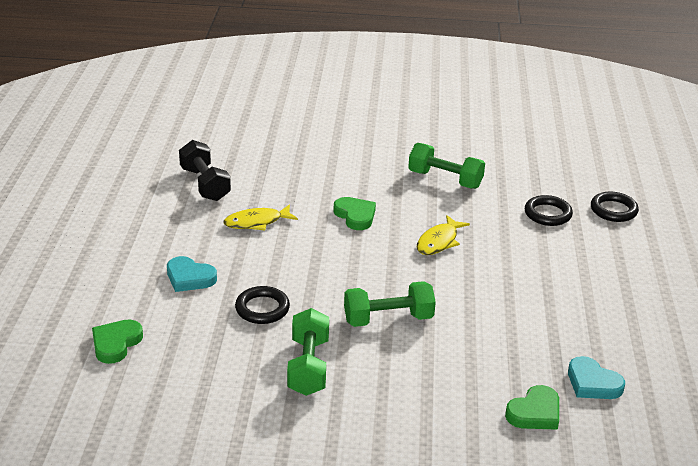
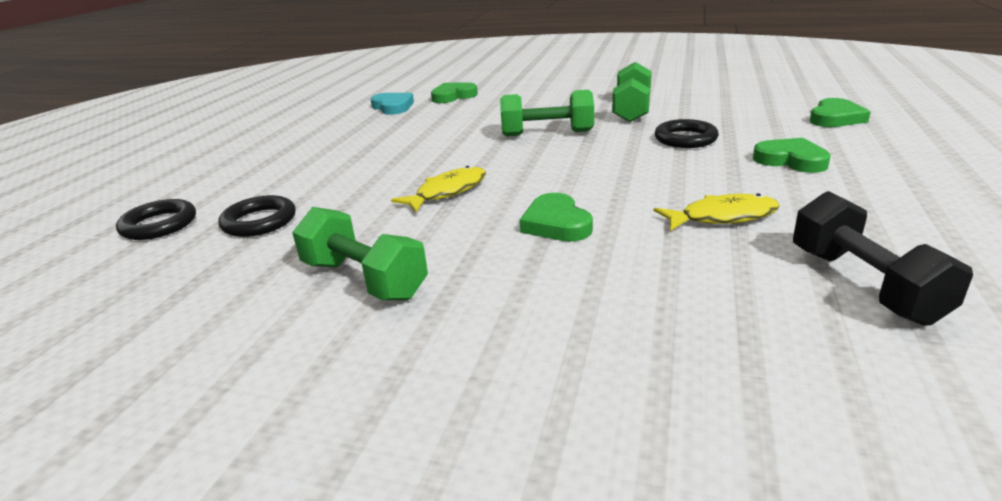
camera: 165 degrees left, 5 degrees down
turquoise heart [167,256,217,292] -> green heart [753,138,831,173]

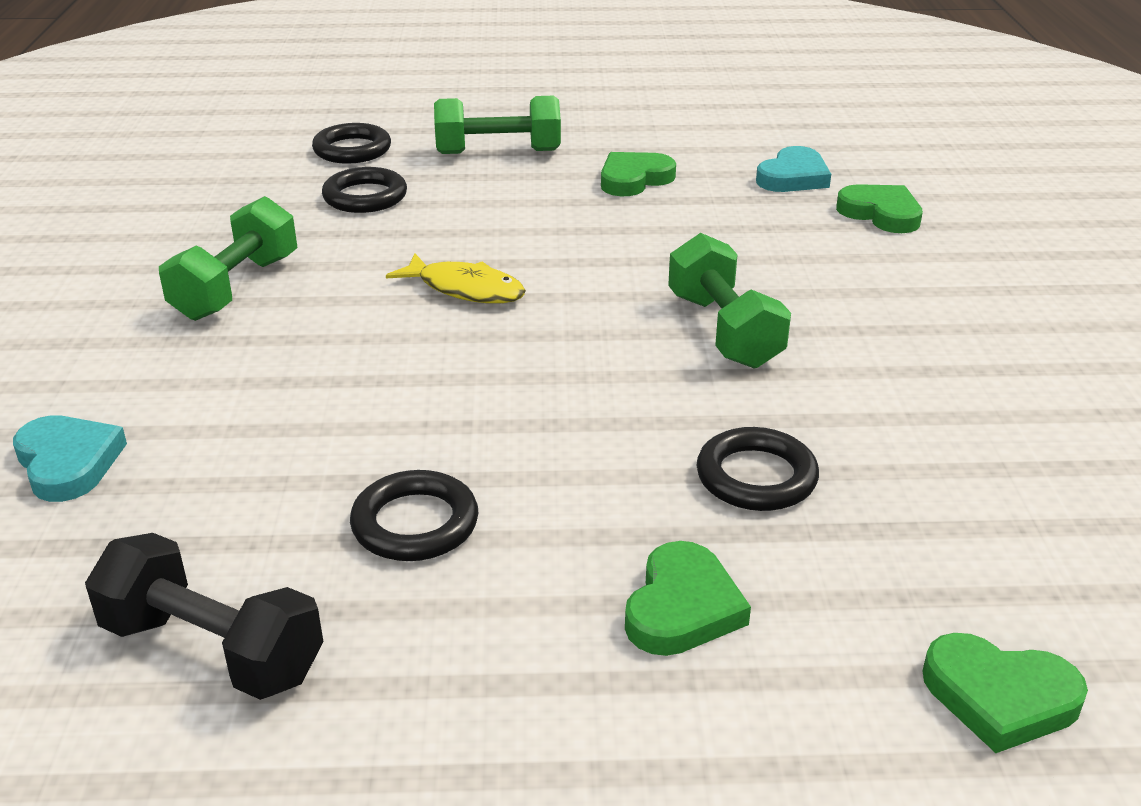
camera: 70 degrees right, 5 degrees up
green heart [520,193,593,242] -> green heart moved to [601,152,676,196]
green dumbbell [612,62,652,122] -> green dumbbell moved to [434,96,561,154]
yellow fish [654,193,780,231] -> black ring [350,470,478,561]
black dumbbell [793,191,973,326] -> black dumbbell turned 60 degrees clockwise [85,533,323,700]
none -> turquoise heart [13,415,127,502]

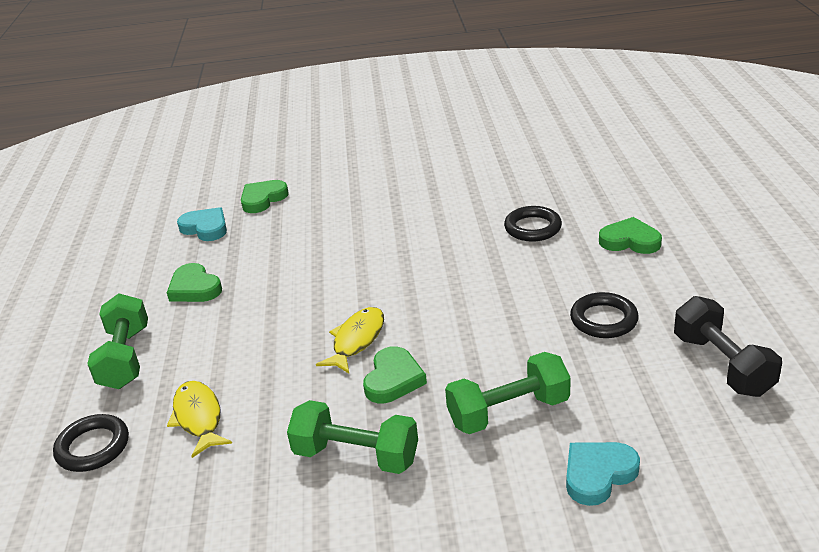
camera: 90 degrees left, 0 degrees up
black dumbbell [85,533,323,700] -> black dumbbell turned 45 degrees counterclockwise [674,296,782,397]
black ring [322,167,407,213] -> yellow fish [167,381,232,458]
green dumbbell [668,233,791,369] -> green dumbbell moved to [445,352,571,434]
green heart [923,633,1088,753] -> green heart moved to [363,346,427,403]

